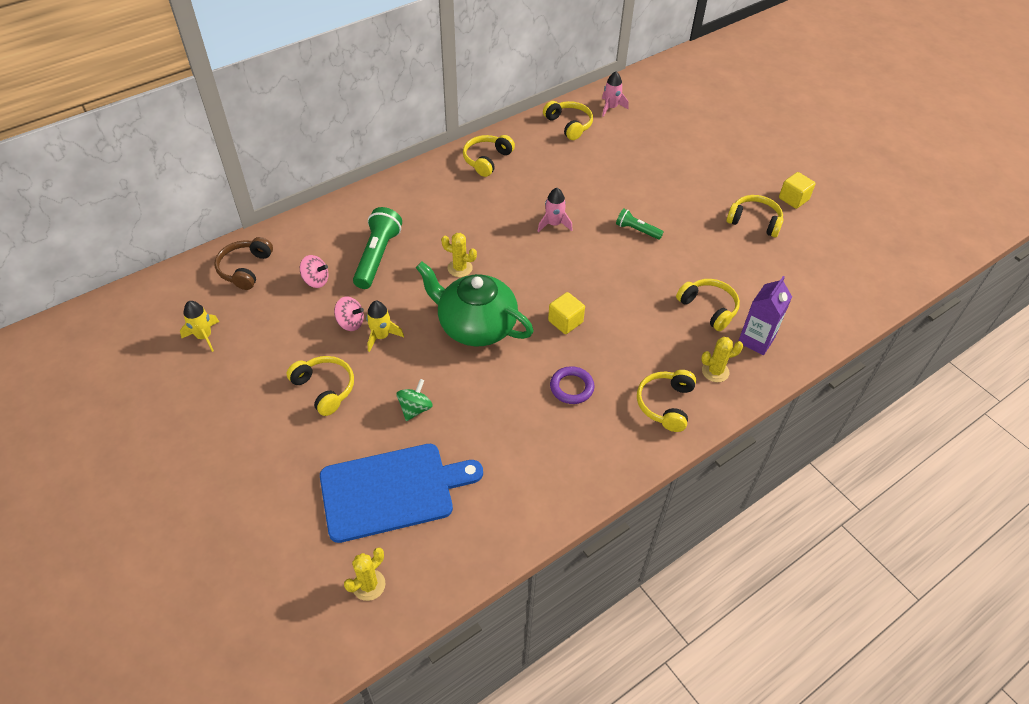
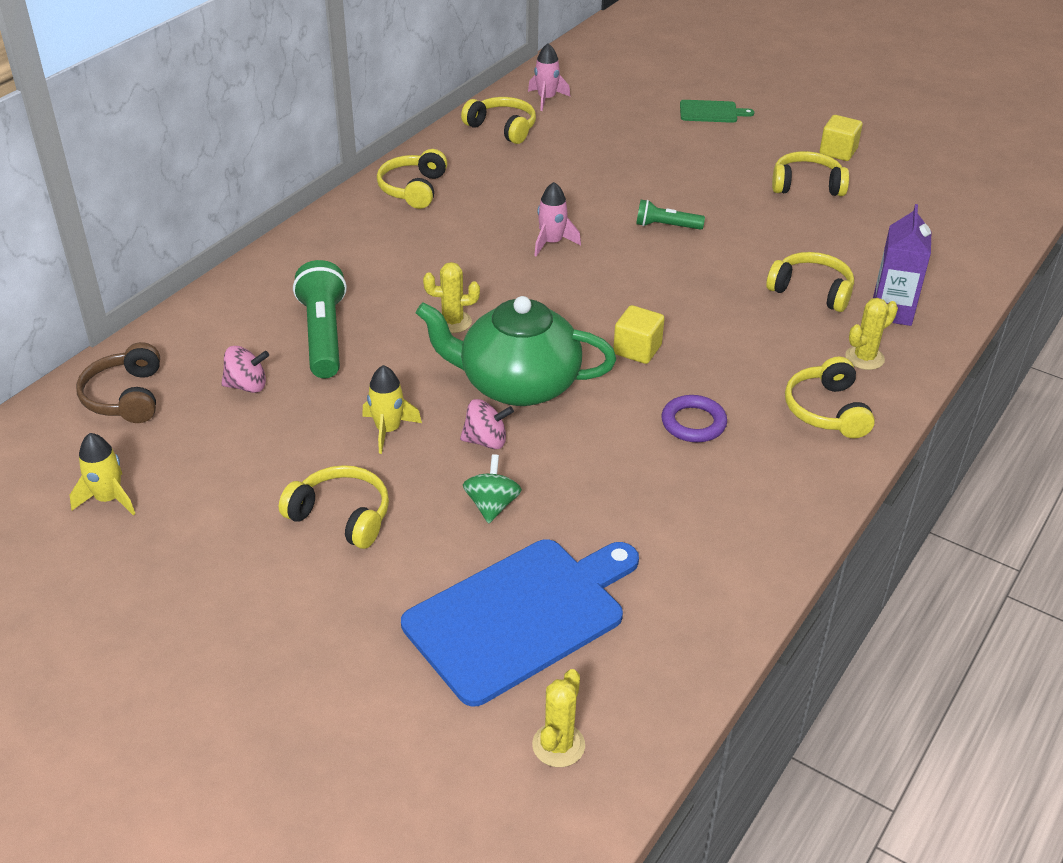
camera: 20 degrees left, 10 degrees down
pink spinning top [334,296,364,331] -> pink spinning top moved to [460,399,514,449]
none -> green cutting board [680,100,754,123]

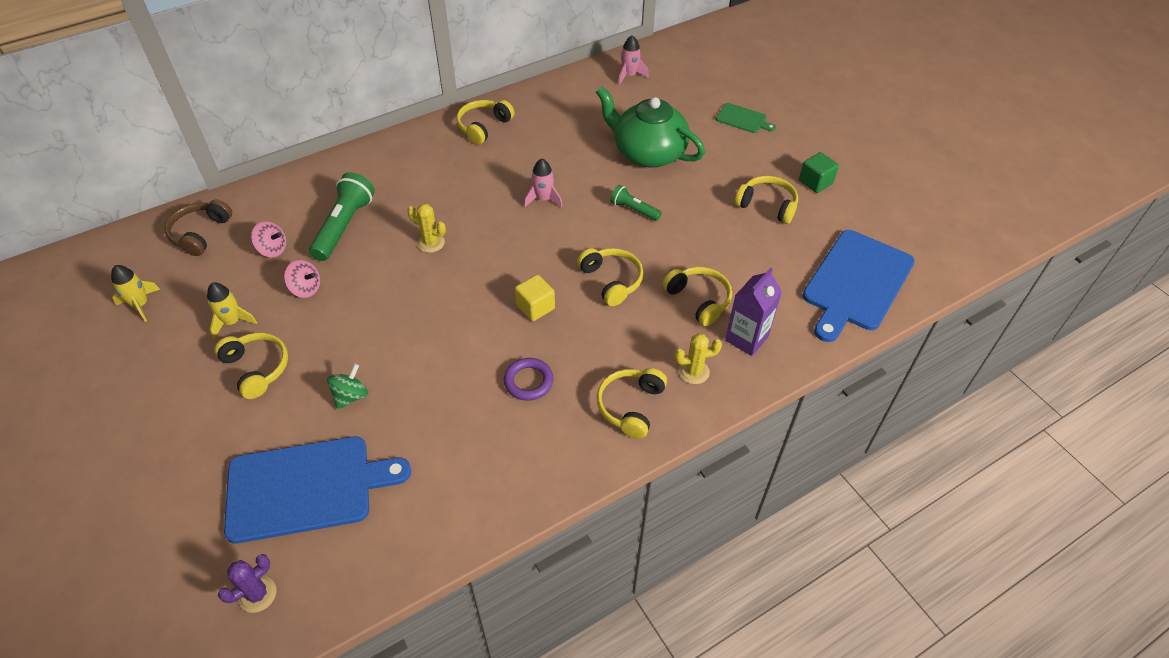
camera: 25 degrees right, 10 degrees up
yellow rocket [362,365,422,454] -> yellow rocket moved to [207,282,257,339]
green teapot [416,296,616,406] -> green teapot moved to [596,87,705,168]
pink spinning top [460,399,514,449] -> pink spinning top moved to [284,260,320,298]
yellow headphones [461,97,536,144] -> yellow headphones moved to [577,248,643,306]
yellow cactus [532,669,585,767] -> purple cactus [218,554,277,613]
yellow cube [820,115,863,161] -> green cube [799,152,839,193]
none -> blue cutting board [803,230,915,342]

